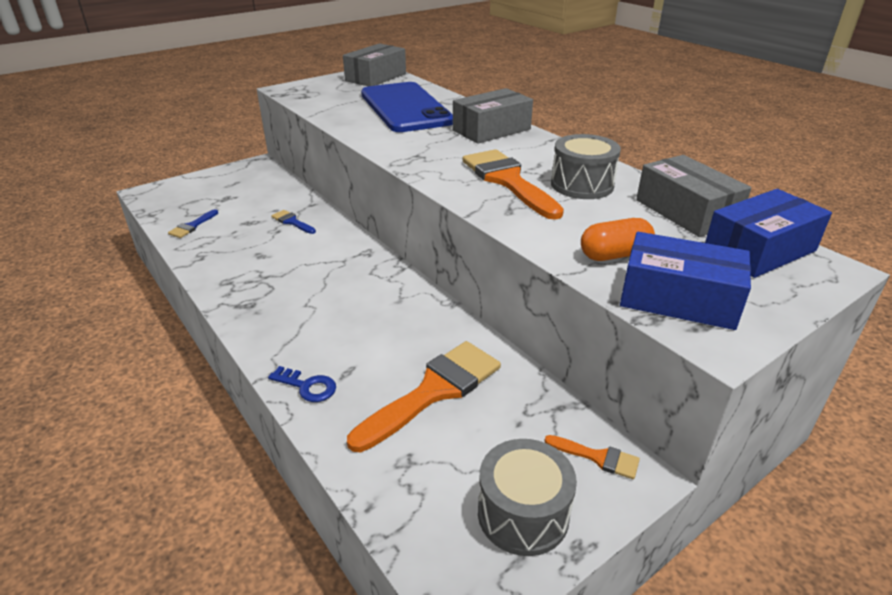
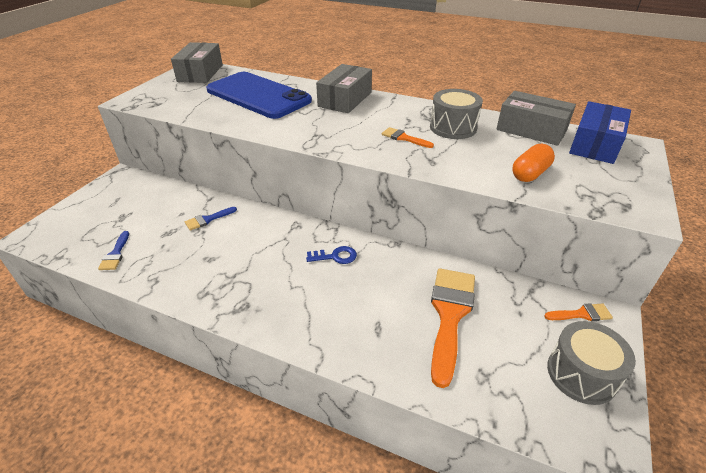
camera: 30 degrees left, 5 degrees up
blue key [268,366,336,402] -> blue key moved to [306,246,357,264]
blue brush [271,210,316,234] -> blue brush turned 45 degrees counterclockwise [185,207,237,231]
orange brush [462,149,564,220] -> orange brush [382,127,434,148], size x0.47
blue box [620,232,751,330] -> none

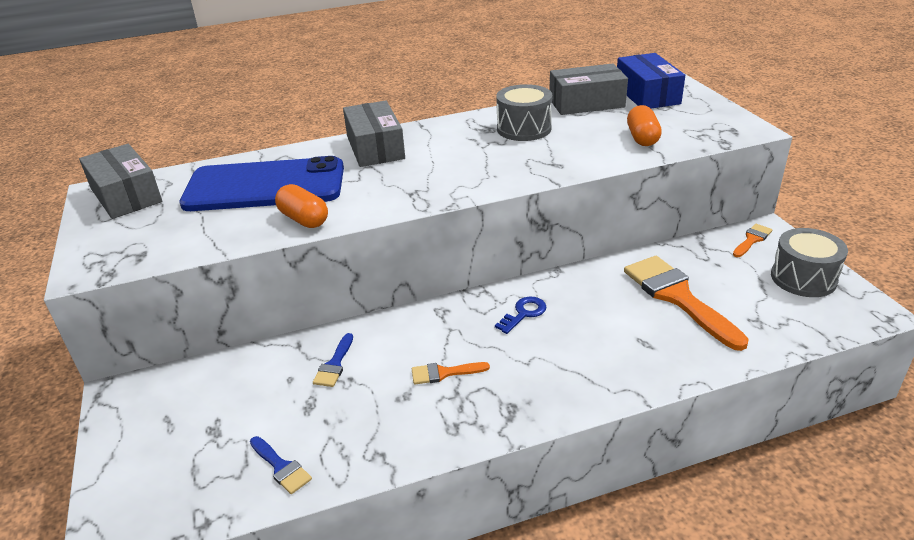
camera: 40 degrees left, 5 degrees down
orange brush [382,127,434,148] -> orange brush moved to [412,362,490,385]
none -> orange capsule [275,184,328,228]

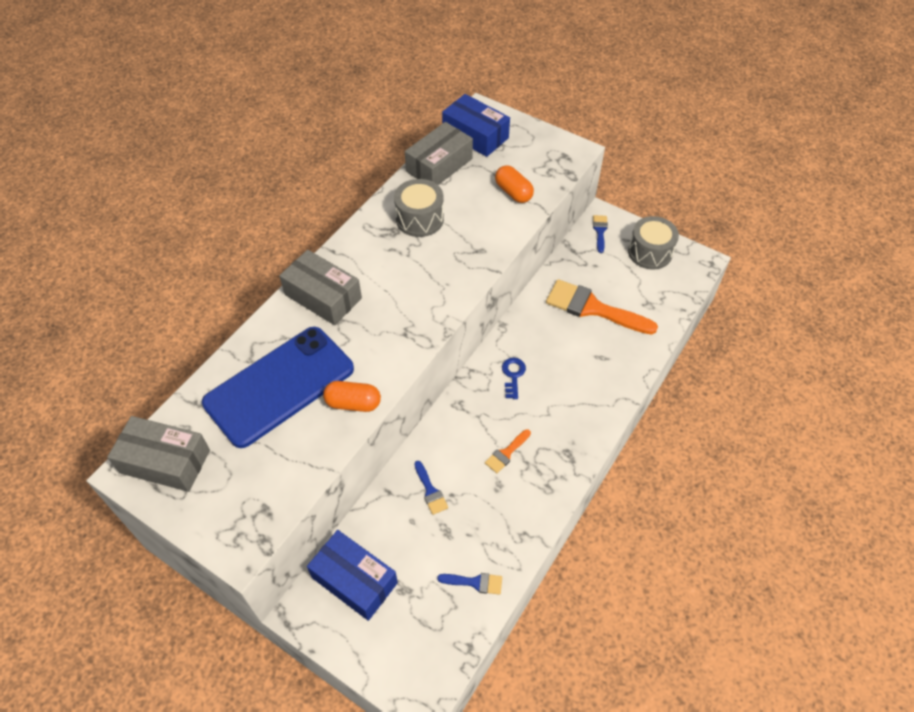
camera: 40 degrees left, 20 degrees up
orange brush [733,224,772,257] -> blue brush [593,215,608,253]
none -> blue box [307,530,398,621]

